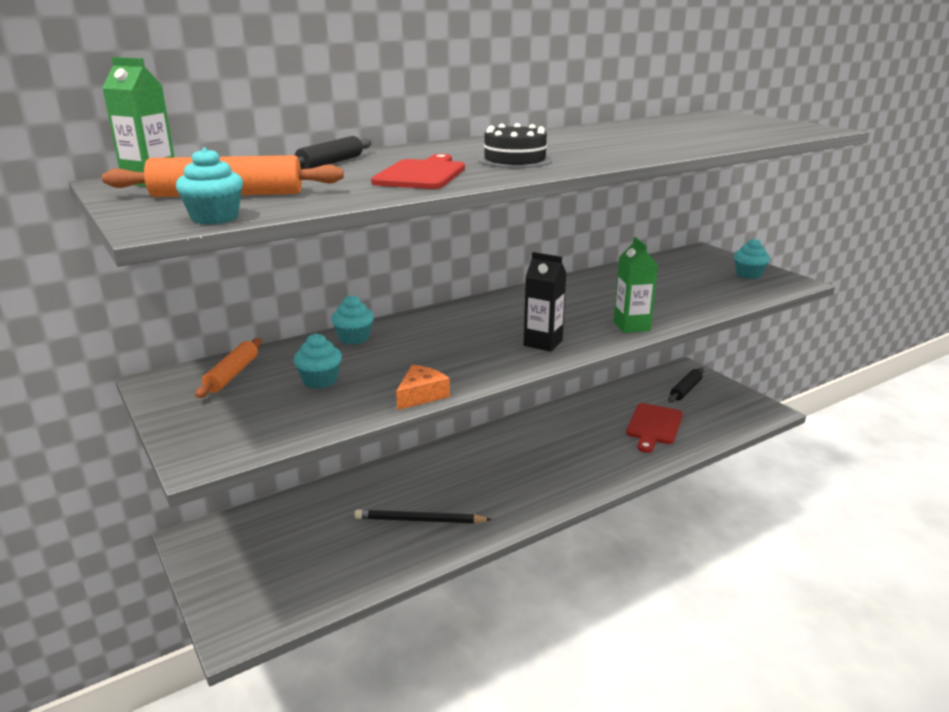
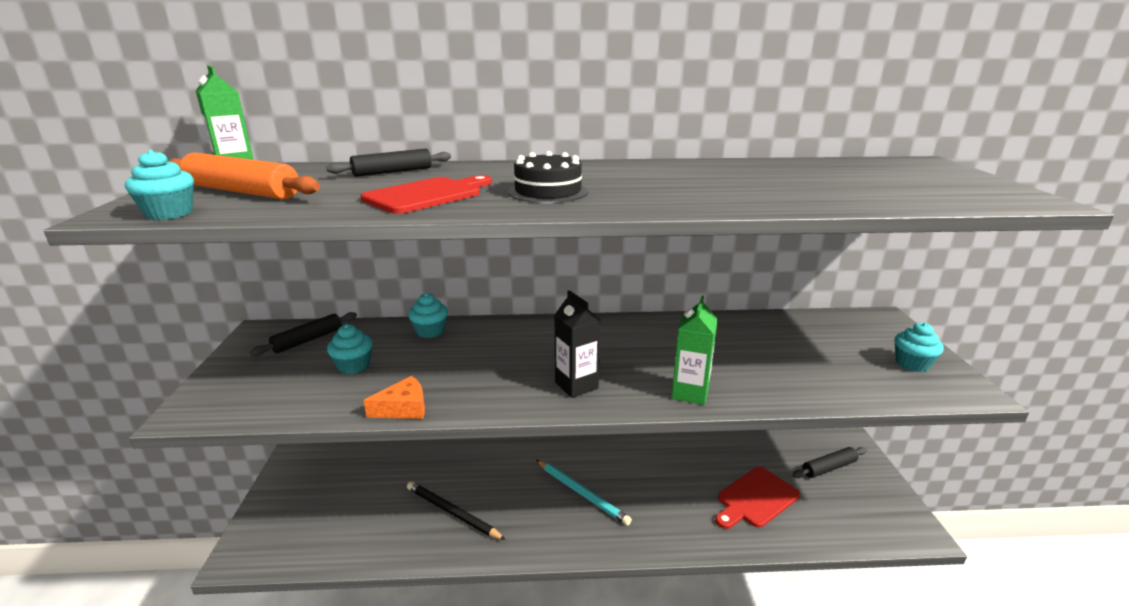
camera: 30 degrees right, 0 degrees up
orange rolling pin [195,338,262,398] -> black rolling pin [250,312,357,356]
none -> turquoise pencil [537,460,632,525]

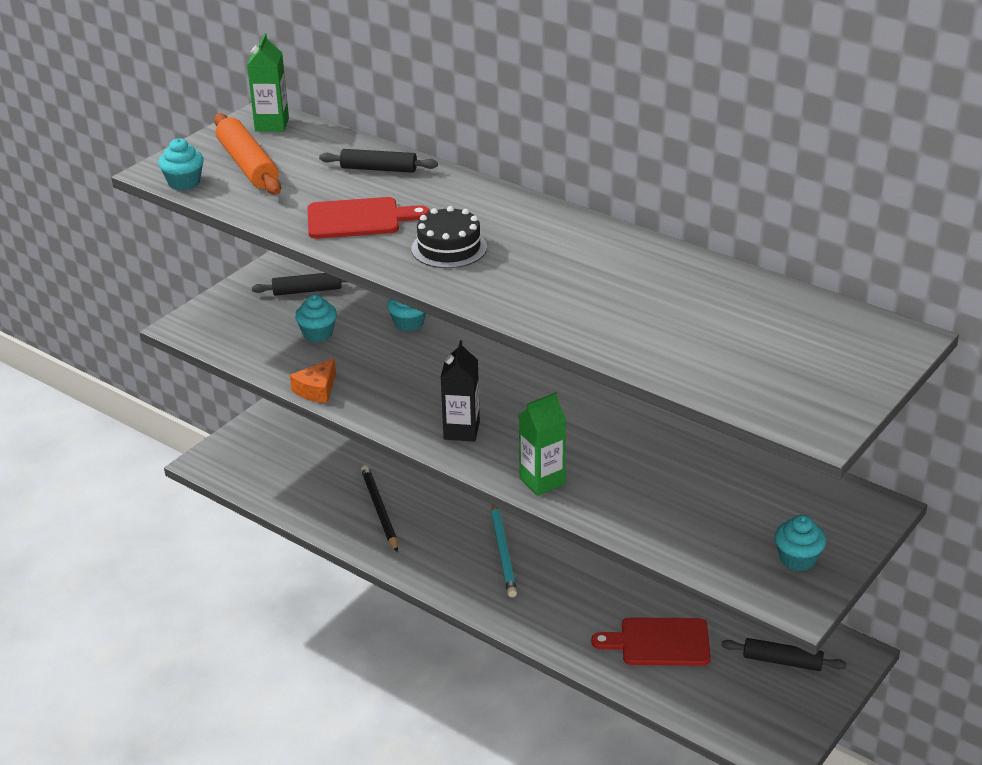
camera: 40 degrees right, 10 degrees up
orange cheese [364,376,425,419] -> orange cheese turned 105 degrees clockwise [290,358,336,403]

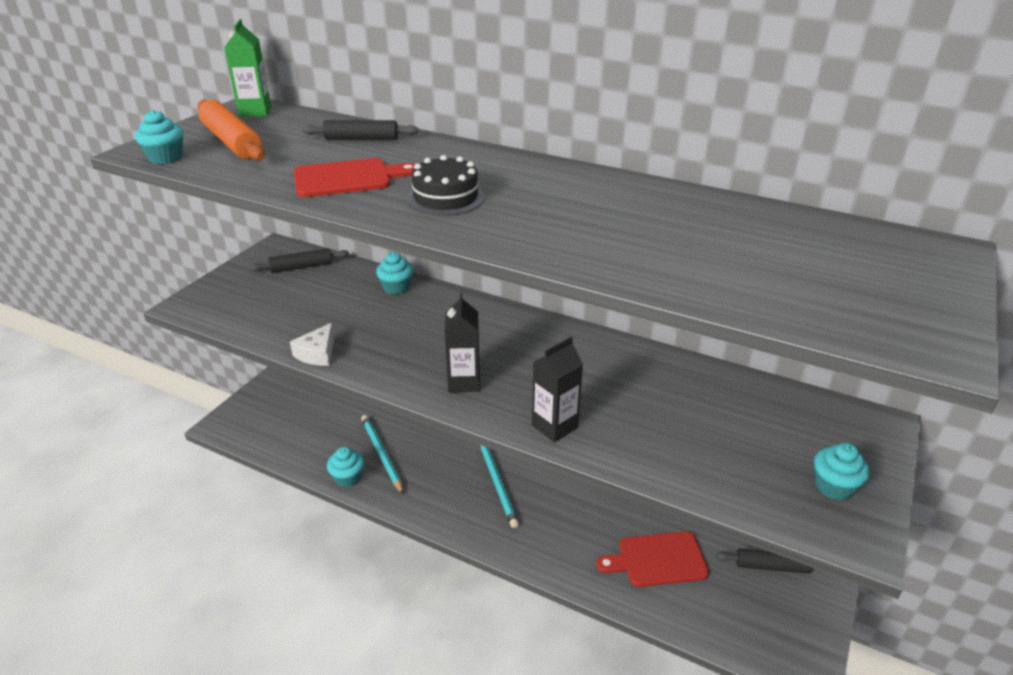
camera: 10 degrees left, 0 degrees up
orange cheese [290,358,336,403] -> white cheese [290,323,335,366]
turquoise cupcake [295,294,337,342] -> turquoise cupcake moved to [327,447,364,487]
black pencil [361,465,398,552] -> turquoise pencil [361,415,404,495]
green carton [519,392,566,496] -> black carton [532,337,583,443]

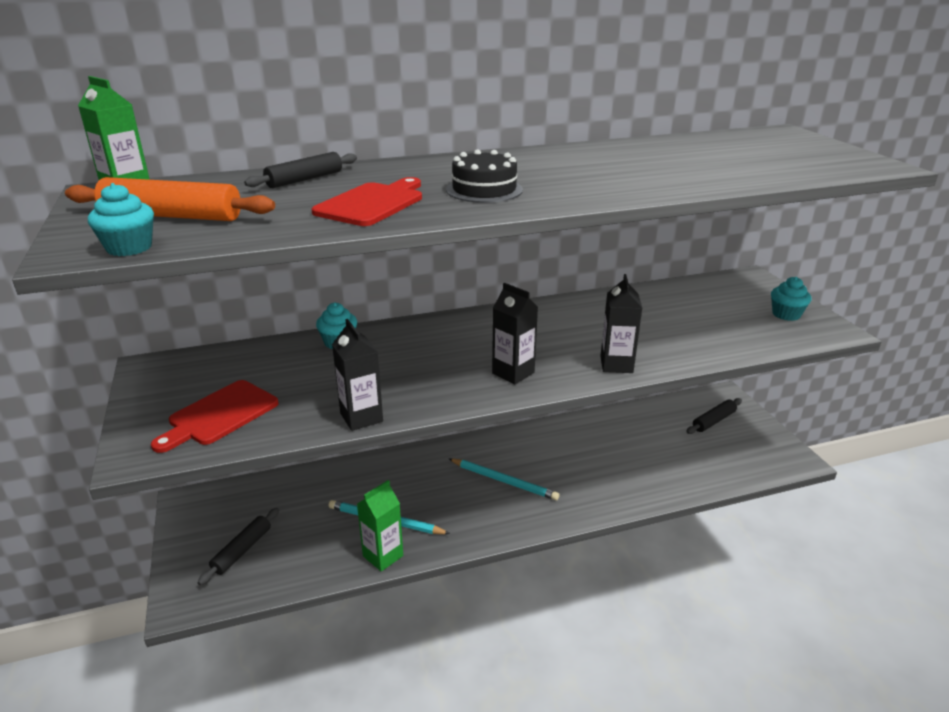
camera: 45 degrees left, 5 degrees down
black rolling pin [250,248,349,273] -> black rolling pin moved to [197,508,279,585]
white cheese [290,323,335,366] -> black carton [332,319,383,431]
turquoise cupcake [327,447,364,487] -> green carton [357,480,403,572]
red cutting board [596,531,710,587] -> red cutting board moved to [151,380,279,453]

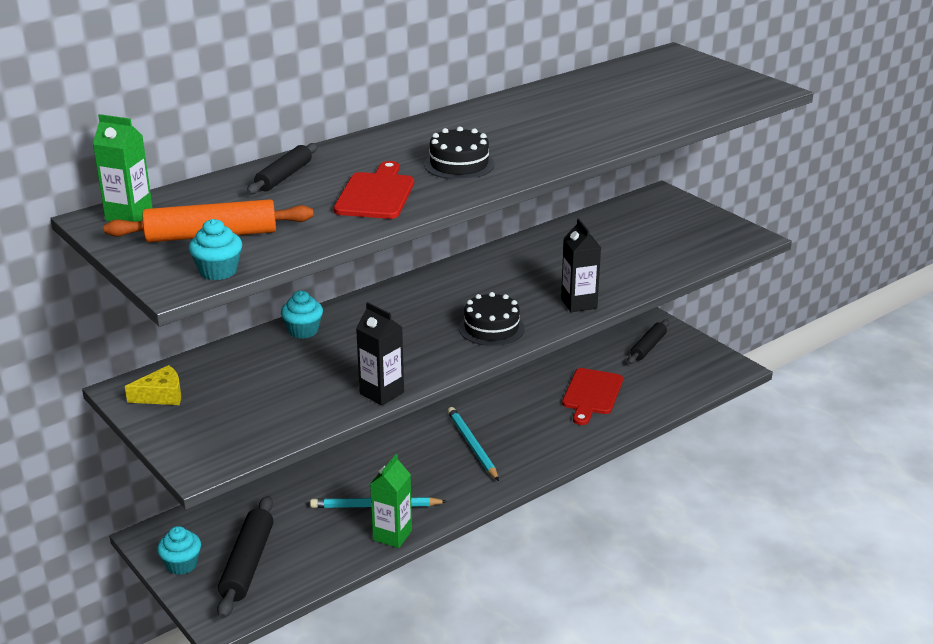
camera: 20 degrees left, 0 degrees up
red cutting board [151,380,279,453] -> red cutting board moved to [562,368,623,425]
black rolling pin [197,508,279,585] -> black rolling pin [217,496,273,619], size x1.50
turquoise pencil [449,458,559,501] -> turquoise pencil turned 120 degrees counterclockwise [447,407,499,481]
black carton [492,283,538,384] -> black cake [459,292,525,346]
turquoise cupcake [771,277,811,321] -> turquoise cupcake moved to [157,526,201,575]
none -> yellow cheese [125,365,181,405]

